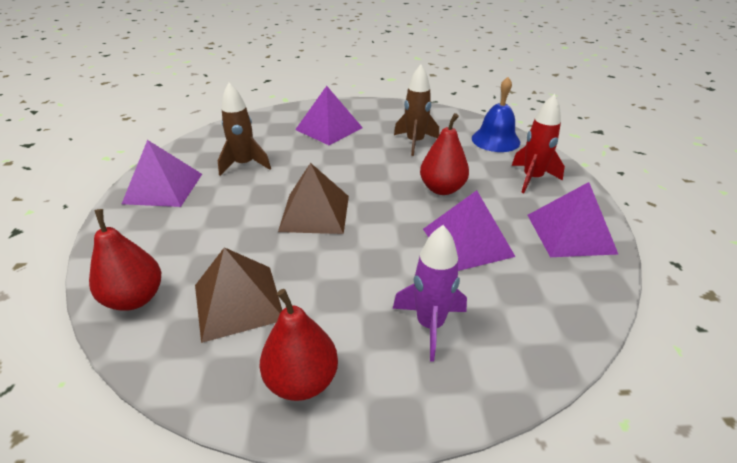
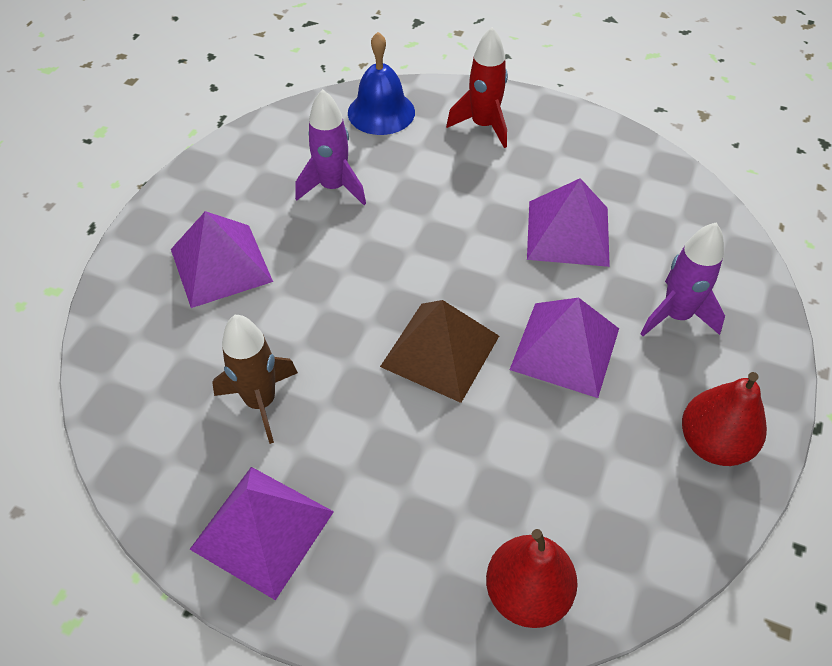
camera: 65 degrees left, 15 degrees up
brown pyramid [195,247,282,343] -> none
brown rocket [394,64,439,156] -> purple rocket [295,89,366,205]
red pear [420,113,469,195] -> none
purple pyramid [528,182,618,257] -> purple pyramid moved to [510,298,619,398]

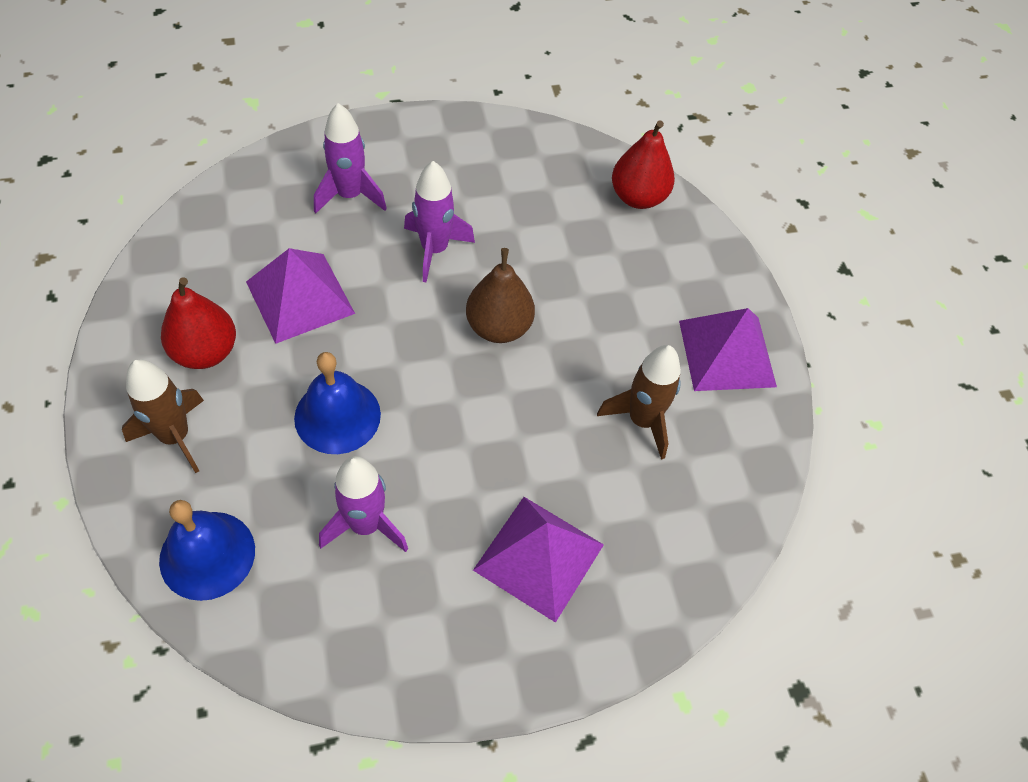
camera: 130 degrees left, 5 degrees up
brown pyramid [380,300,499,403] -> brown pear [466,248,535,343]
red rocket [446,27,508,148] -> brown rocket [122,359,204,473]
purple pyramid [510,298,619,398] -> purple rocket [404,161,475,282]
red pear [682,372,767,466] -> red pear moved to [161,277,236,369]
none -> blue bell [294,352,381,454]

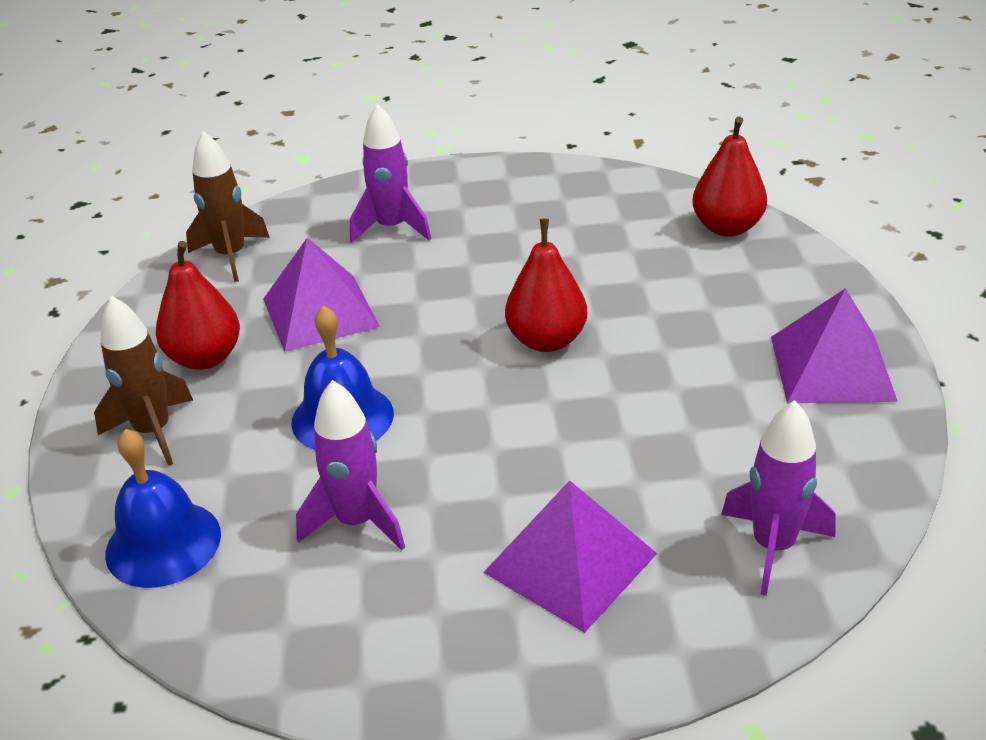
camera: 15 degrees right, 20 degrees down
purple rocket [404,161,475,282] -> purple rocket moved to [721,400,836,596]
brown pear [466,248,535,343] -> red pear [505,219,587,352]
brown rocket [597,345,681,460] -> brown rocket moved to [186,131,270,282]

